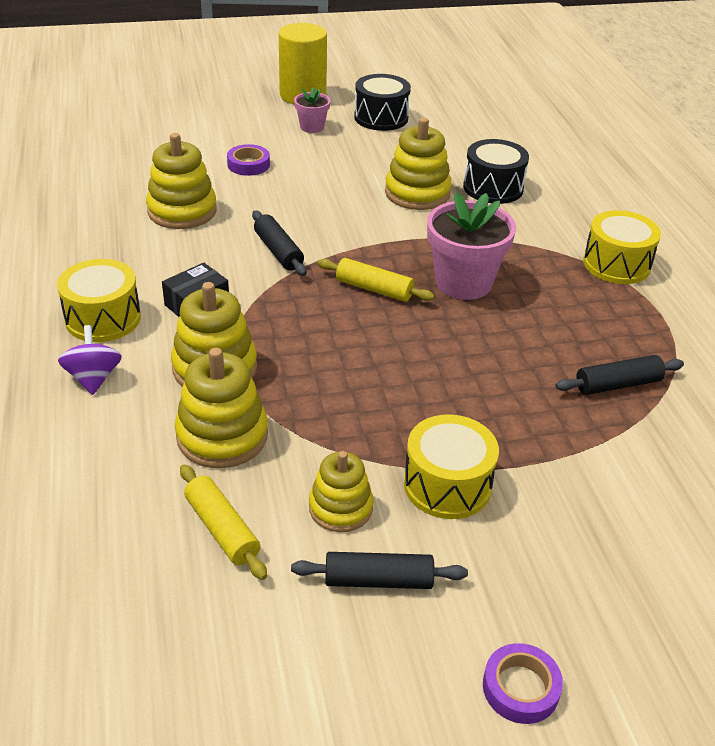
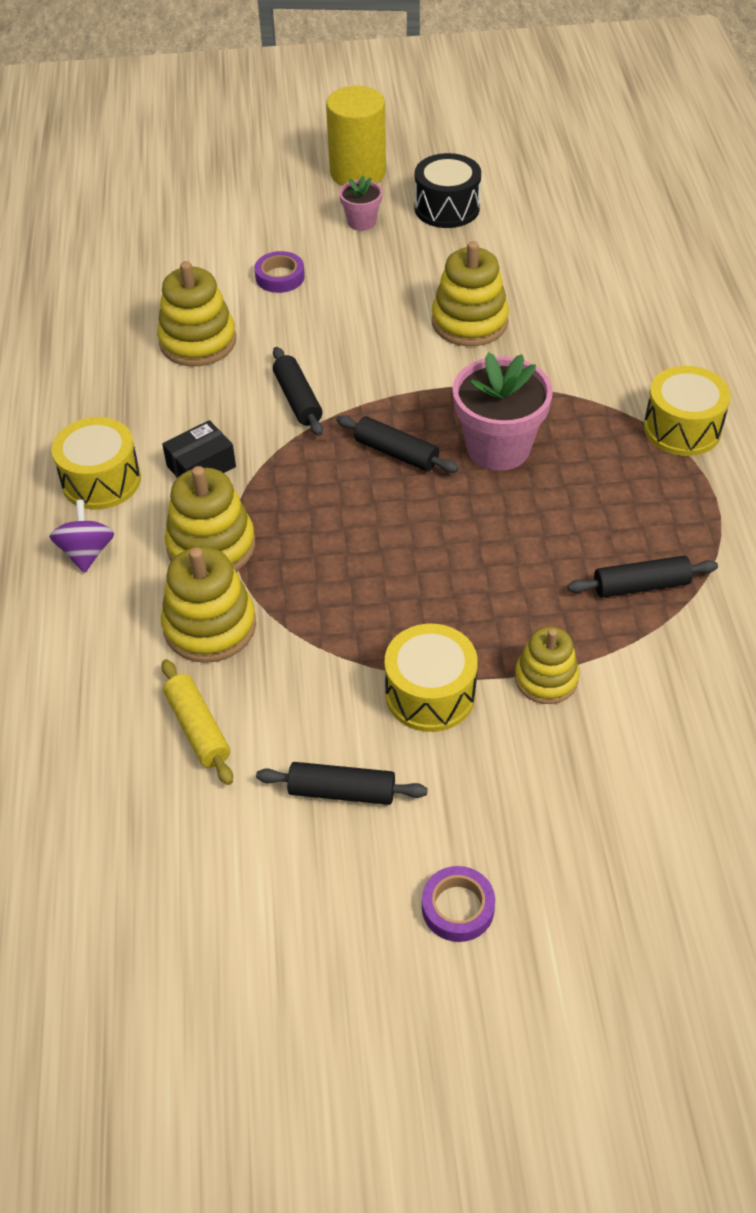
camera: 10 degrees right, 10 degrees up
yellow stacking toy [309,451,373,532] -> yellow stacking toy moved to [515,627,579,704]
yellow rolling pin [318,258,435,302] -> black rolling pin [336,416,459,473]
black drum [463,139,529,204] -> none

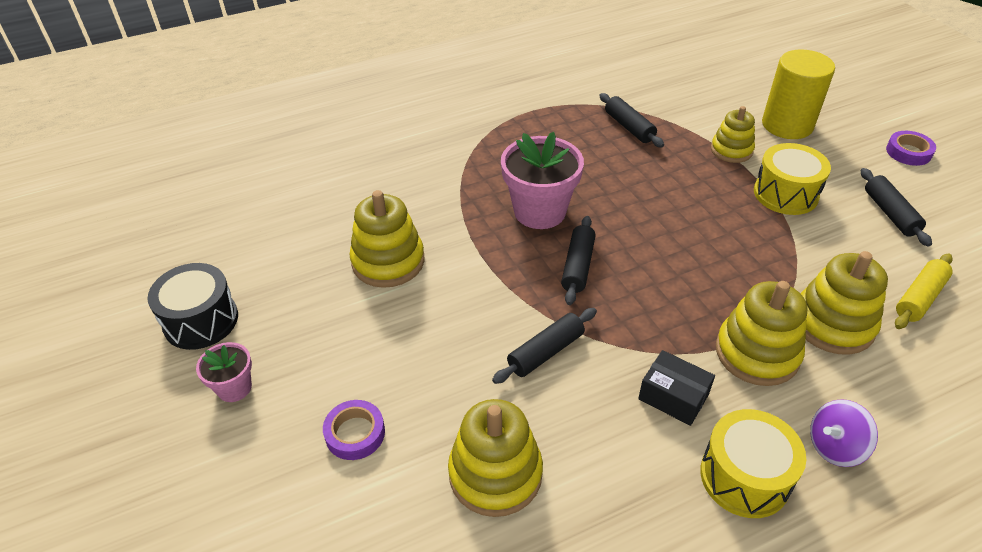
camera: 110 degrees left, 5 degrees down
yellow cylinder [326,86,386,186] -> yellow cylinder moved to [762,49,835,139]
yellow drum [644,366,731,456] -> none

